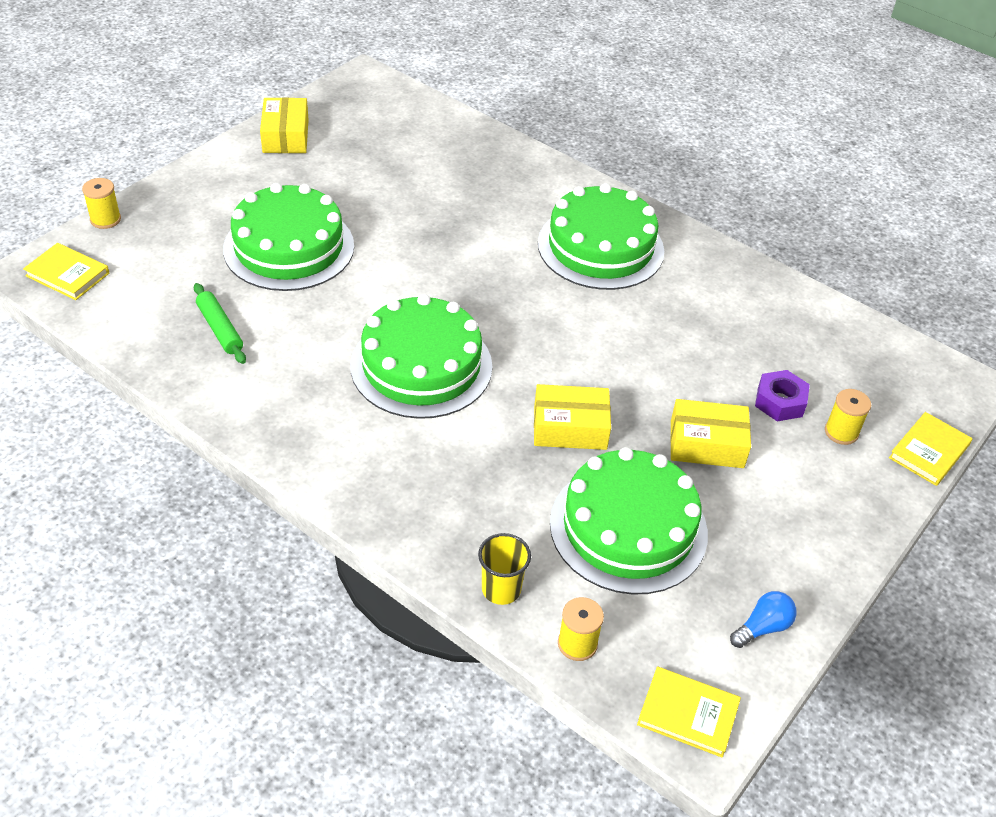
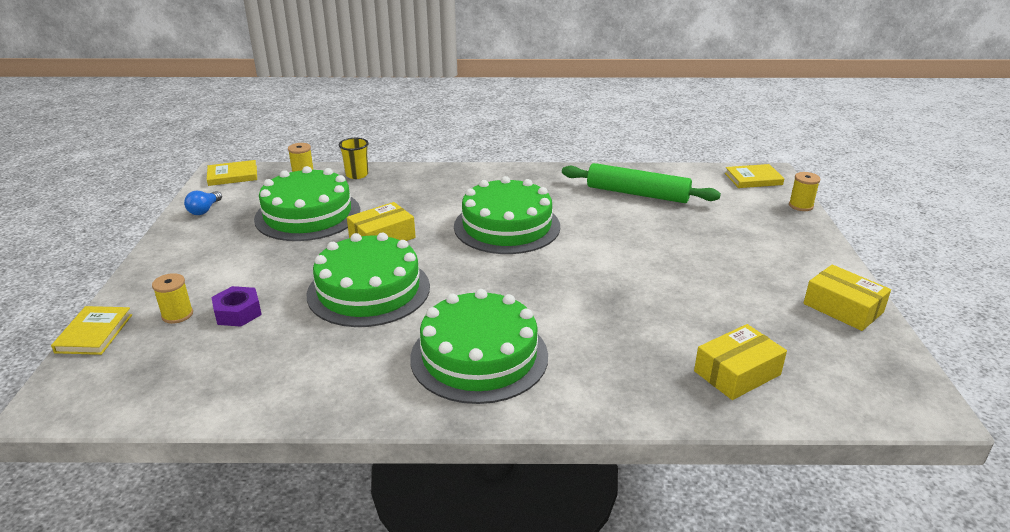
camera: 145 degrees right, 15 degrees down
green rolling pin [194,283,246,364] -> green rolling pin [562,163,721,203], size x1.78
green cake [223,183,354,291] -> green cake moved to [307,232,430,327]
yellow box [671,399,751,468] -> yellow box moved to [694,324,787,400]

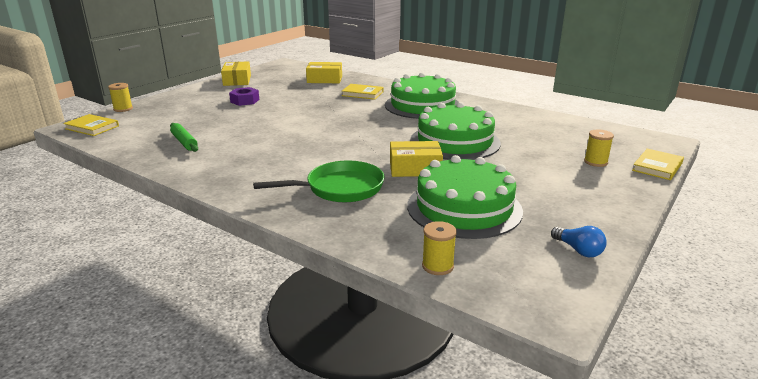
camera: 145 degrees left, 5 degrees down
blue light bulb [184,191,222,215] -> blue light bulb turned 90 degrees clockwise [551,226,607,257]
yellow book [207,160,257,186] -> yellow book moved to [342,84,383,100]
purple nut [211,286,262,327] -> purple nut moved to [229,87,259,106]
yellow cup [339,138,368,179] -> none
green cake [454,176,560,254] -> none
green rolling pin [562,163,721,203] -> green rolling pin [170,123,198,152], size x0.56
none -> green pan [253,160,385,202]

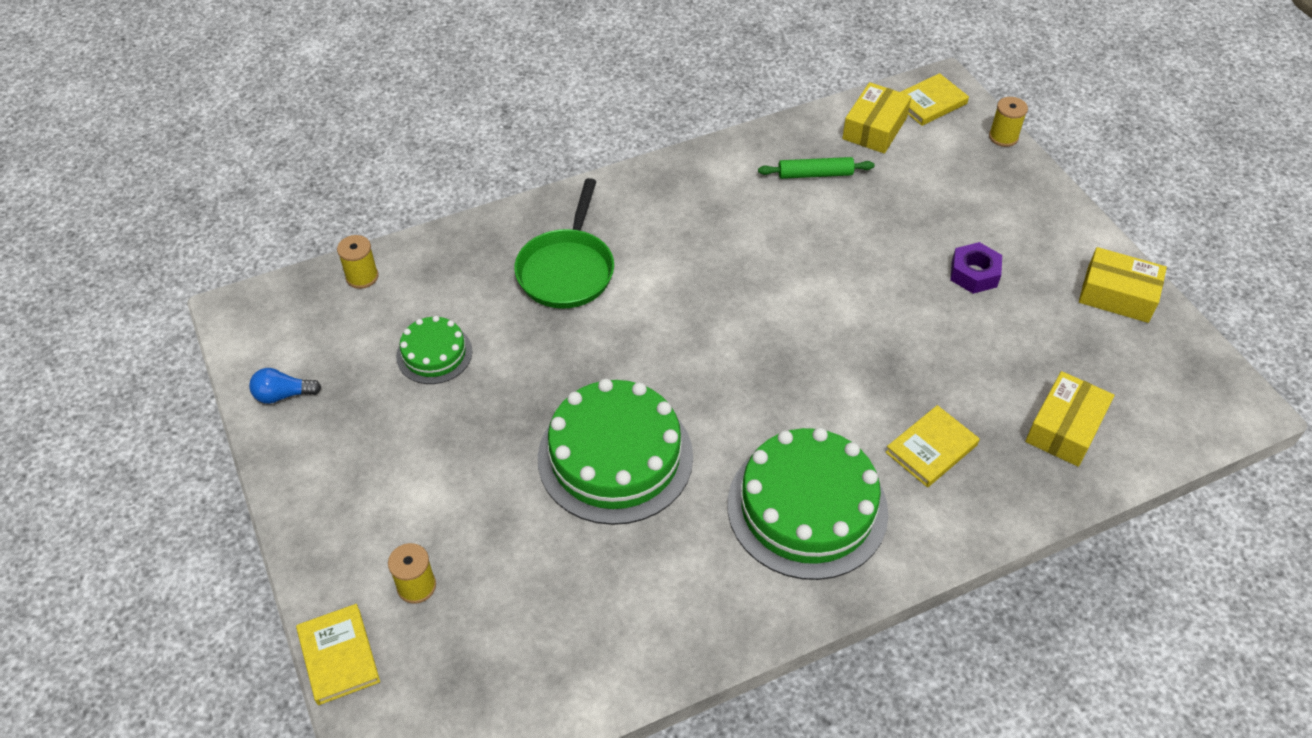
camera: 120 degrees right, 25 degrees up
yellow box [390,141,443,177] -> yellow box moved to [842,82,912,154]
green cake [407,155,523,239] -> green cake [396,316,473,384], size x0.52

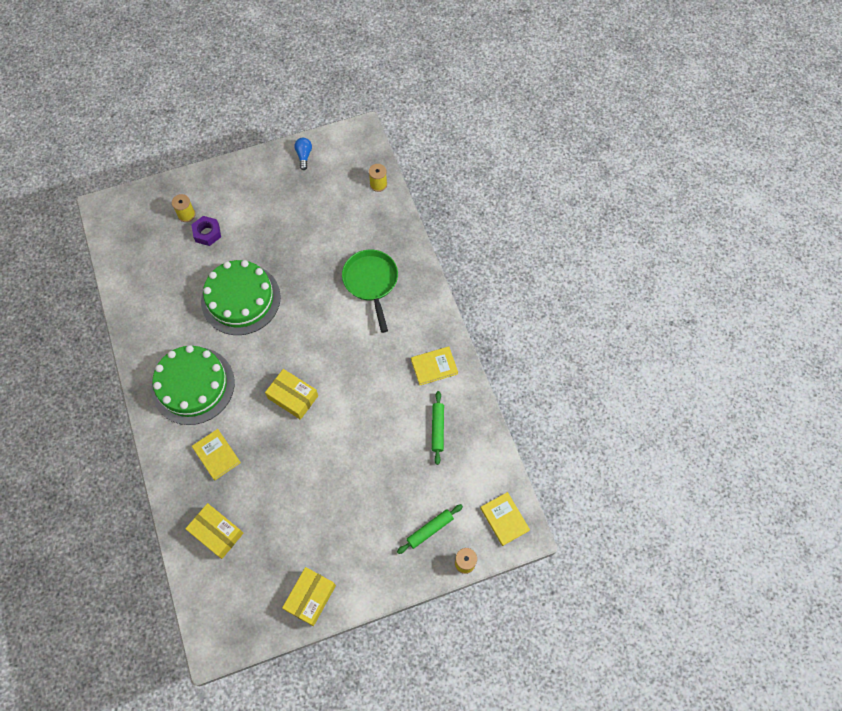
camera: 95 degrees right, 15 degrees up
yellow book [296,604,380,705] -> yellow book moved to [411,346,458,385]
green cake [396,316,473,384] -> none
green pan [514,178,614,309] -> green pan turned 60 degrees clockwise [342,250,398,333]
yellow box [842,82,912,154] -> yellow box moved to [265,369,318,420]
purple nut [950,242,1002,294] -> purple nut moved to [191,216,221,246]
none -> green rolling pin [397,504,463,554]

